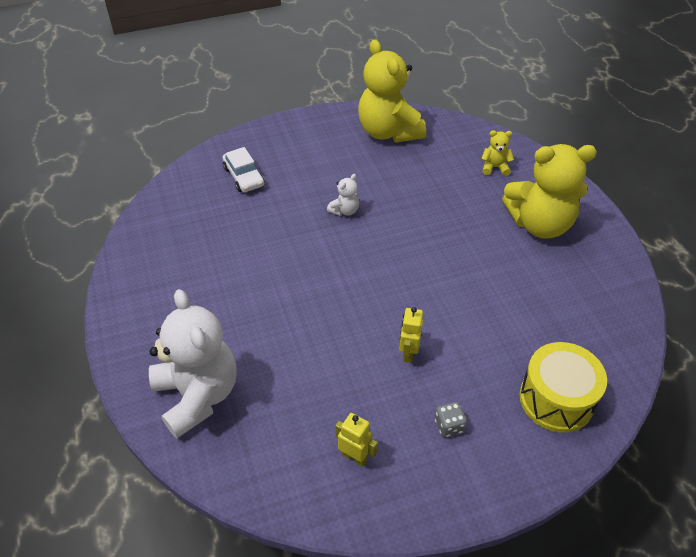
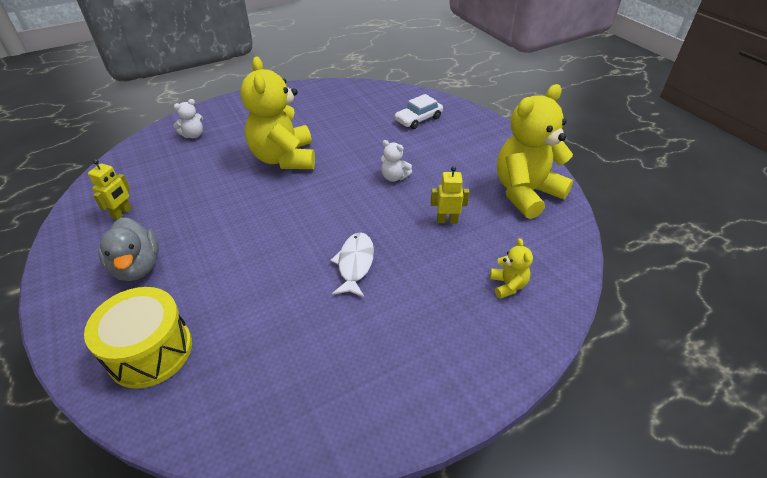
camera: 80 degrees right, 5 degrees down
white teddy bear [149,289,237,438] -> white teddy bear [173,99,203,138], size x0.43
yellow robot [399,307,423,363] -> yellow robot moved to [431,166,470,223]
grey dice [435,402,467,438] -> grey duck [98,217,159,281]
yellow teddy bear [502,144,597,239] -> yellow teddy bear moved to [240,57,315,169]
none -> white fish [330,232,374,298]

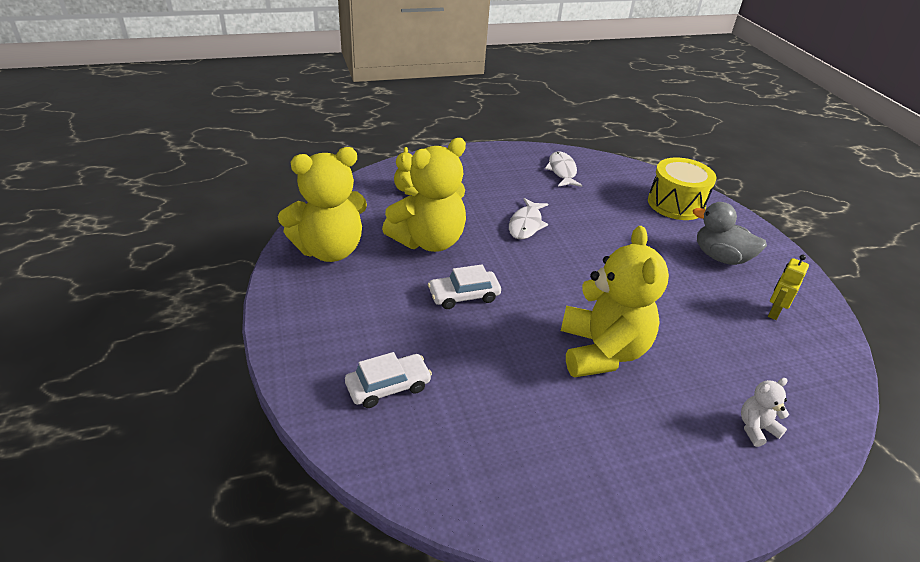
camera: 170 degrees left, 5 degrees down
grey duck [98,217,159,281] -> grey duck turned 45 degrees counterclockwise [693,202,767,265]
white teddy bear [381,140,412,182] -> white car [428,264,501,309]
yellow robot [431,166,470,223] -> yellow teddy bear [382,138,466,252]
none -> white fish [545,151,582,187]

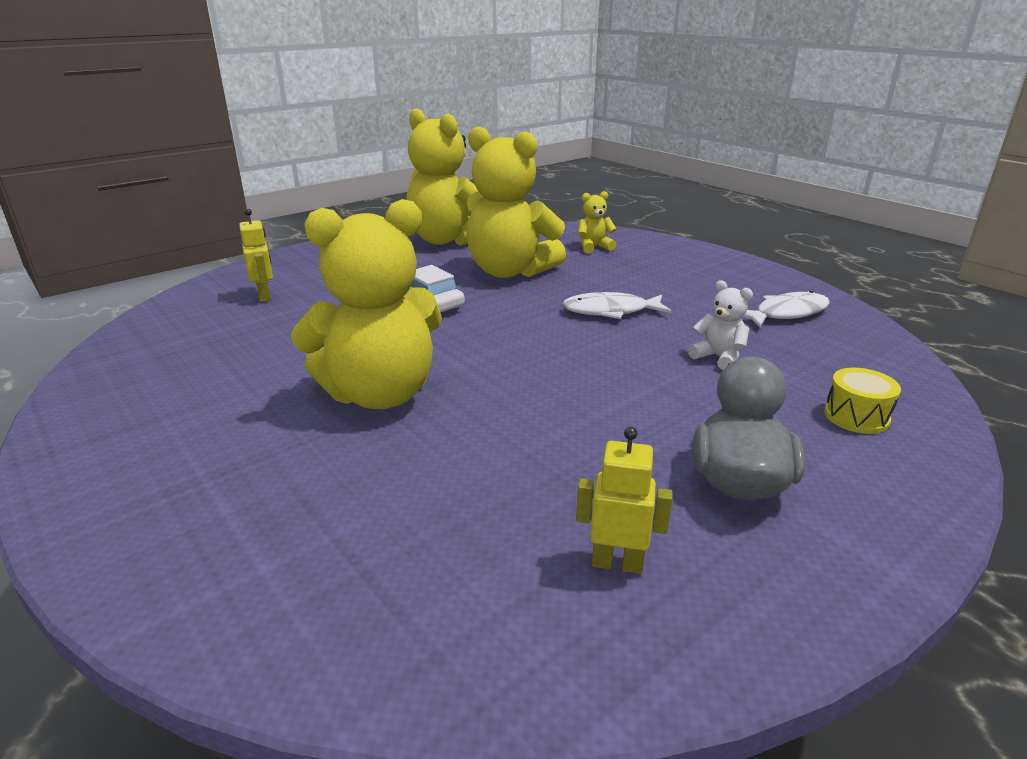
camera: 70 degrees right, 10 degrees down
white car [345,352,432,408] -> yellow robot [239,209,273,302]
yellow drum [648,157,716,220] -> yellow drum [824,368,901,434], size x0.52
white teddy bear [741,378,789,447] -> white teddy bear moved to [688,281,753,370]

